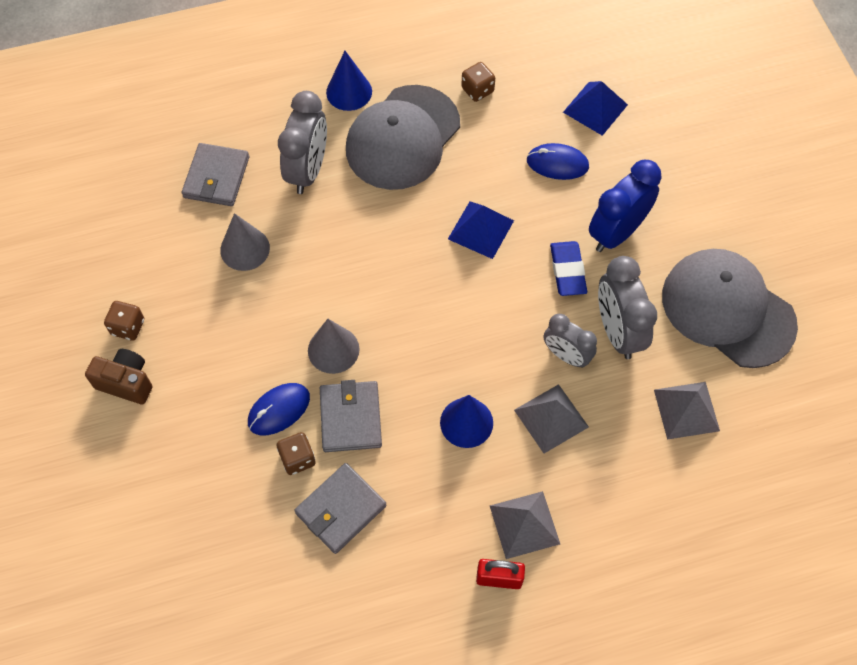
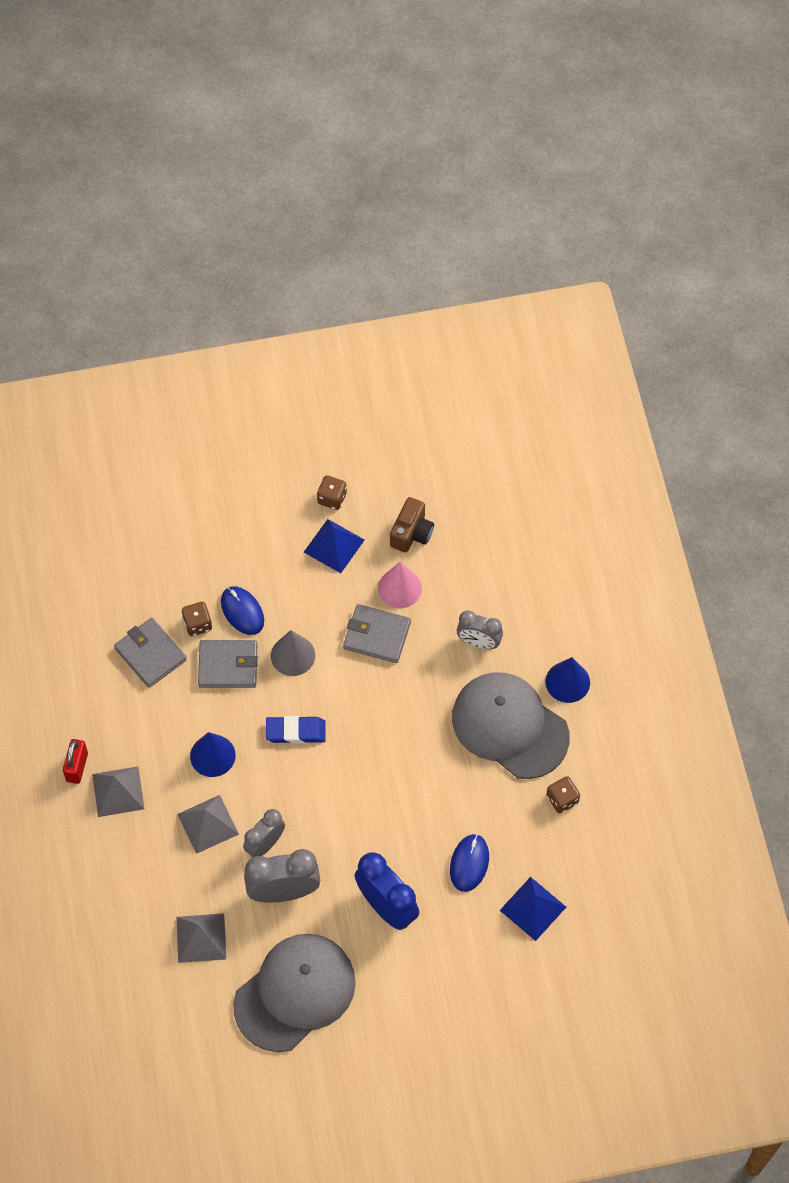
camera: 95 degrees right, 0 degrees up
brown camera [85,349,153,405] -> brown camera moved to [390,497,434,553]
grey wallet [182,143,249,206] -> grey wallet moved to [343,604,411,663]
grey cone [220,213,270,271] -> pink cone [378,562,422,608]
grey clock [278,91,327,194] -> grey clock [457,610,503,649], size x0.65
blue pyramid [448,202,514,259] -> blue pyramid moved to [304,519,364,573]
blue eraser [550,241,587,296] -> blue eraser moved to [266,716,326,744]

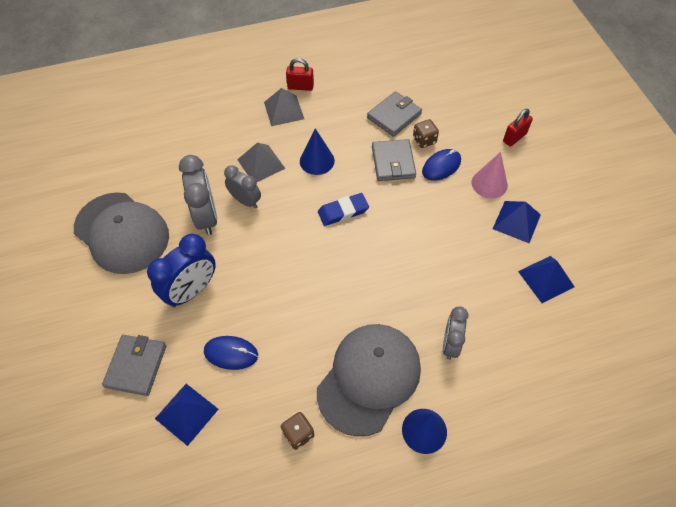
camera: 85 degrees right, 5 degrees down
grey pyramid [177,913,226,963] -> none
blue eraser [266,716,326,744] -> blue eraser turned 75 degrees clockwise [318,193,369,226]
grey cone [271,630,315,676] -> none
brown dice [317,475,347,510] -> none
grey wallet [343,604,411,663] -> grey wallet moved to [102,335,166,396]
pink cone [378,562,422,608] -> pink cone moved to [472,152,508,199]
brown camera [390,497,434,553] -> blue pyramid [518,256,575,303]
none -> red padlock [503,109,533,147]

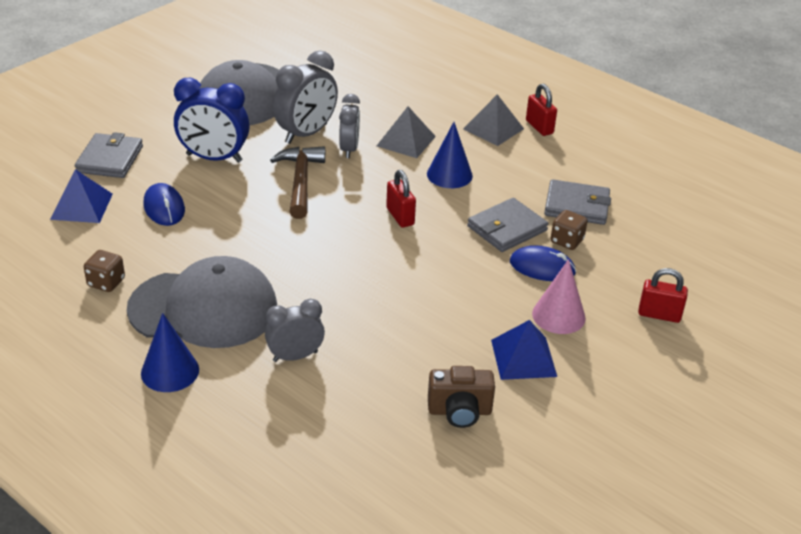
camera: 55 degrees right, 20 degrees down
grey wallet [102,335,166,396] -> grey wallet turned 60 degrees counterclockwise [75,132,143,178]
blue eraser [318,193,369,226] -> red padlock [386,170,416,228]
blue pyramid [518,256,575,303] -> brown camera [428,366,495,428]
none -> brown hammer [270,147,325,219]

